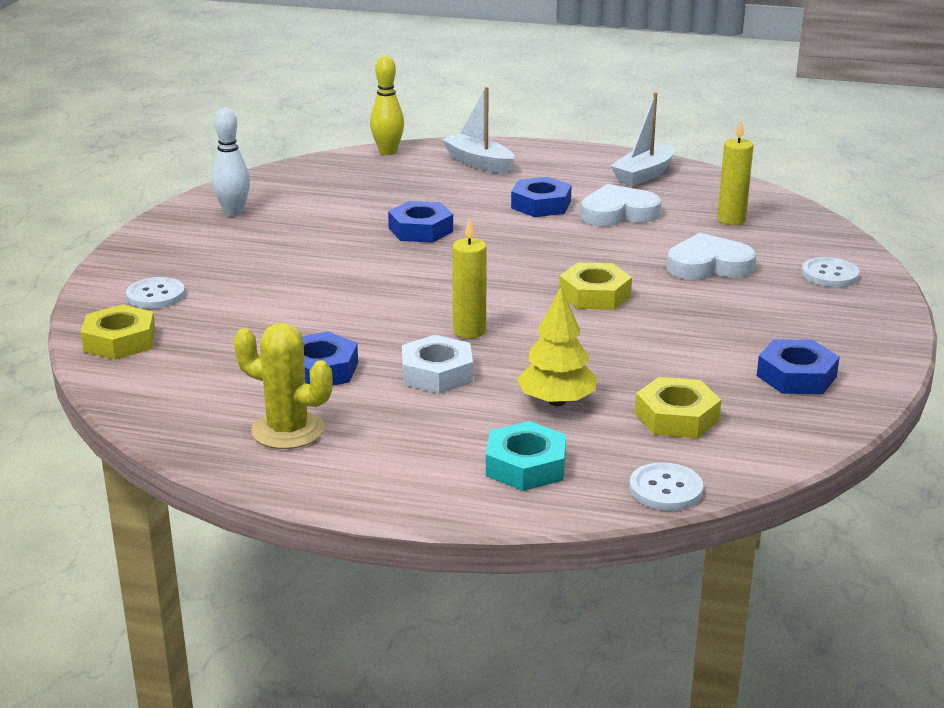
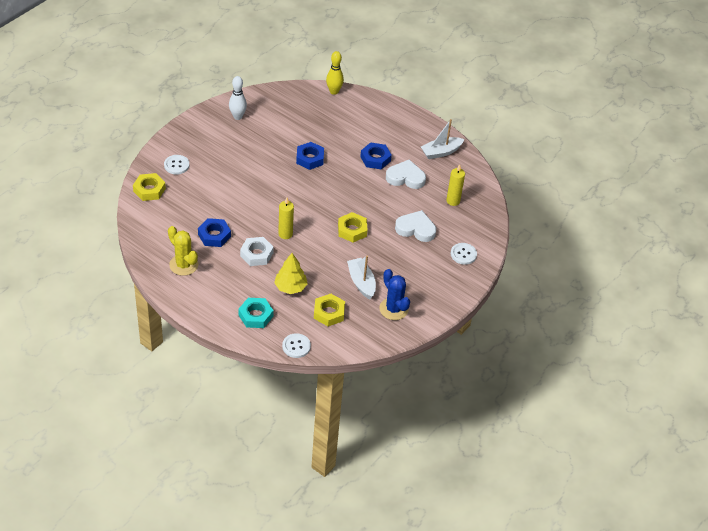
camera: 20 degrees right, 20 degrees up
white boat [441,87,514,174] -> white boat moved to [347,255,376,299]
blue nut [757,339,840,394] -> blue cactus [379,269,410,320]

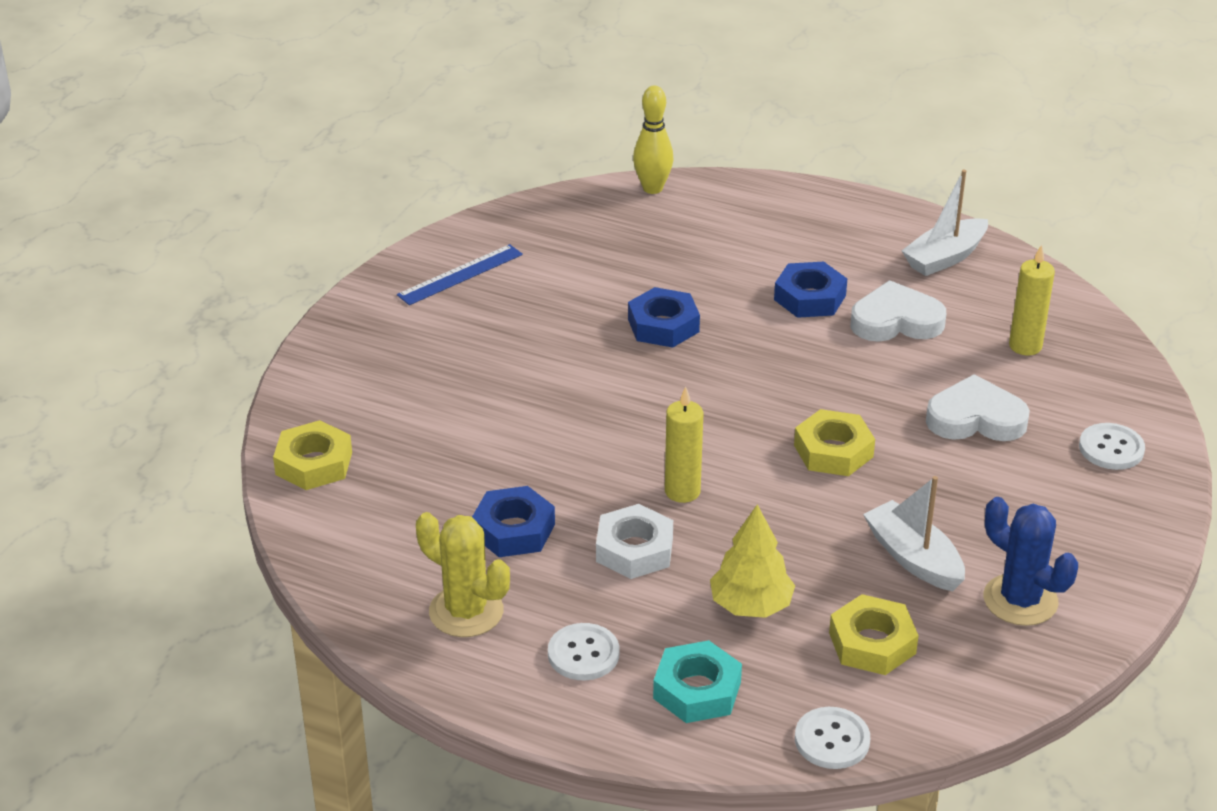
camera: 10 degrees left, 10 degrees down
white button [164,155,190,175] -> white button moved to [548,623,620,680]
white bowling pin [229,76,247,120] -> blue ruler [397,244,523,305]

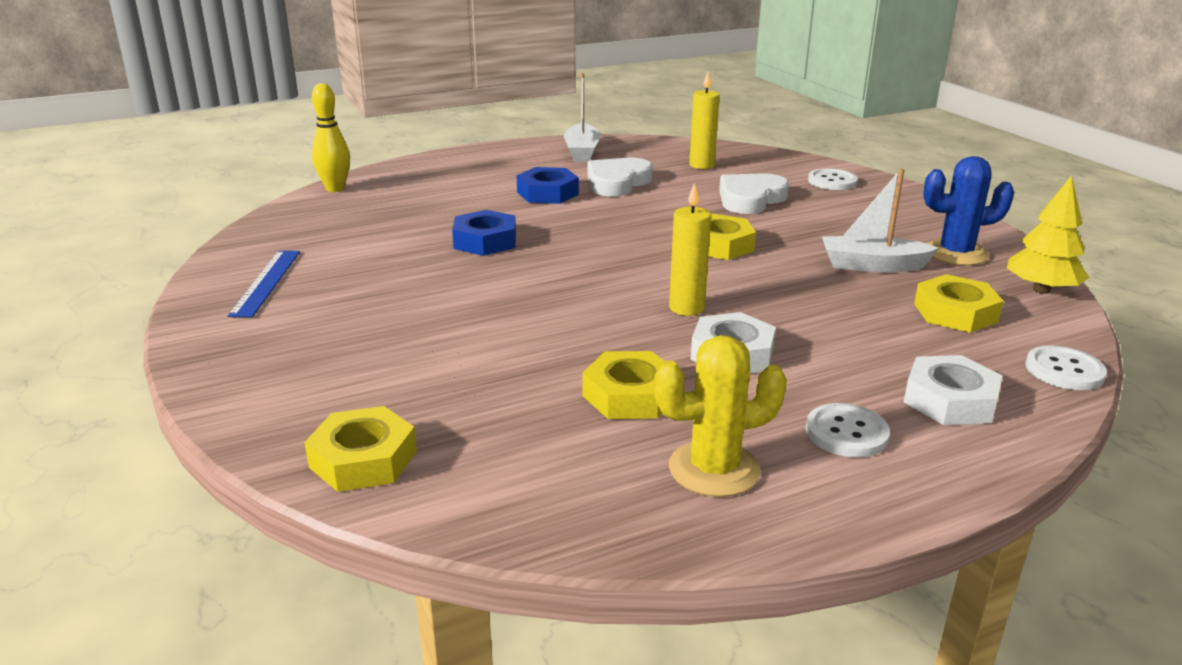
camera: 50 degrees left, 10 degrees down
blue nut [472,486,555,557] -> yellow nut [582,351,665,419]
turquoise nut [653,640,742,723] -> white nut [904,355,1002,425]
yellow tree [710,504,795,618] -> yellow tree moved to [1007,175,1089,294]

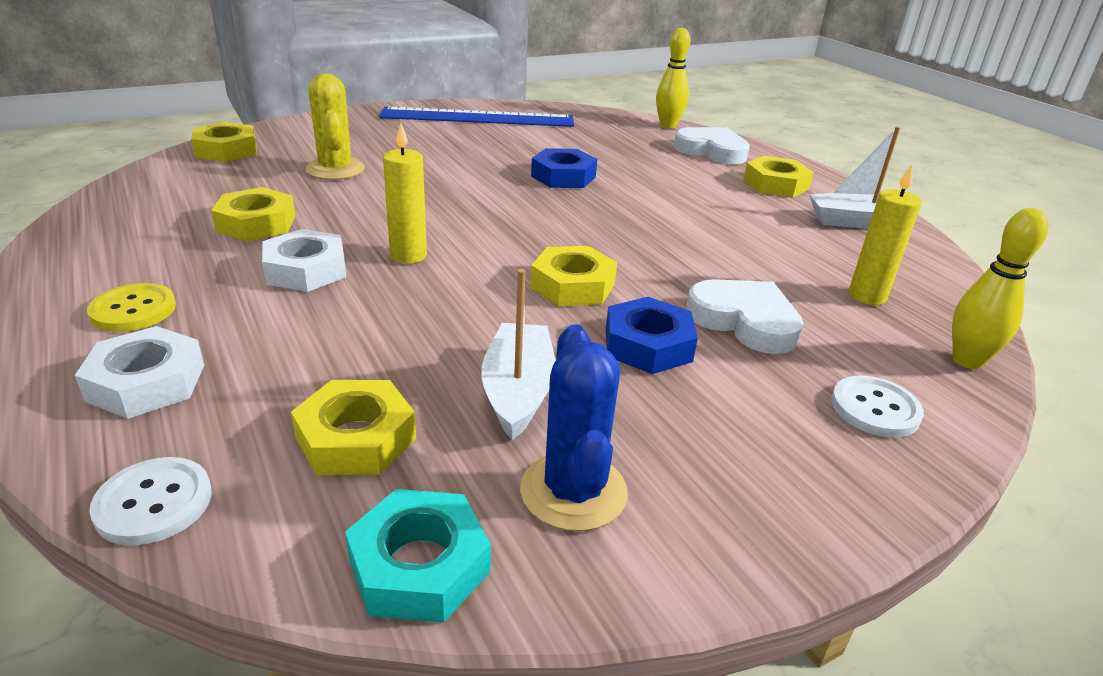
camera: 85 degrees right, 5 degrees up
blue ruler [228,251,300,317] -> blue ruler [379,107,574,127], size x1.79
blue nut [517,167,579,204] -> blue nut moved to [606,297,698,374]
white heart [587,158,653,197] -> white heart moved to [674,127,750,164]
yellow cactus [654,335,787,497] -> yellow cactus moved to [306,74,365,180]
white button [806,403,890,457] -> yellow button [87,283,176,332]
yellow tree [1007,175,1089,294] -> turquoise nut [345,489,491,622]
none -> yellow nut [744,156,813,198]
none -> yellow bowling pin [952,208,1048,369]

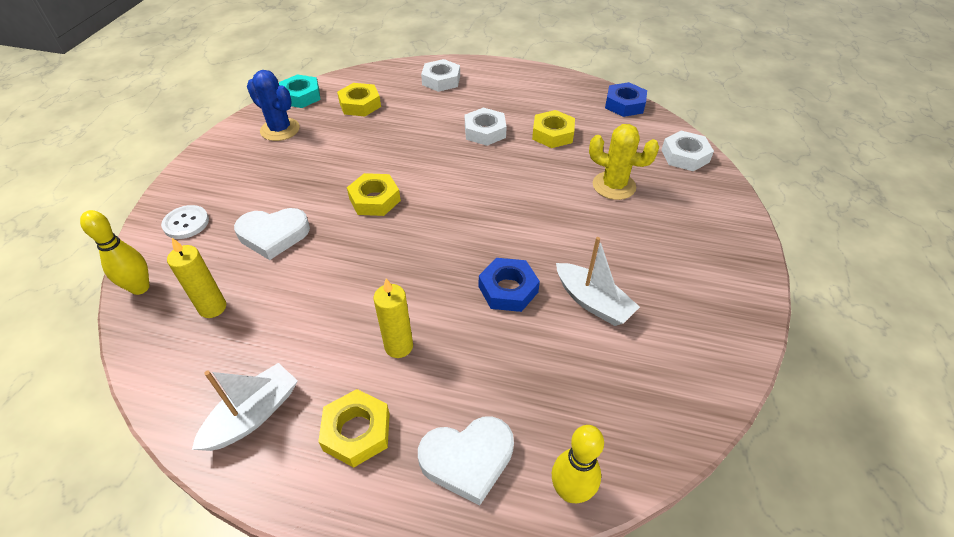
camera: 135 degrees right, 15 degrees up
yellow button [87,283,176,332] -> none
white button [89,457,212,546] -> none
yellow nut [191,122,256,162] -> white nut [661,131,714,171]
blue ruler [379,107,574,127] -> none
yellow candle [383,123,427,264] -> yellow candle moved to [374,278,413,358]
white boat [481,269,556,440] -> white boat moved to [556,237,640,326]
blue nut [606,297,698,374] -> blue nut moved to [605,82,647,117]

